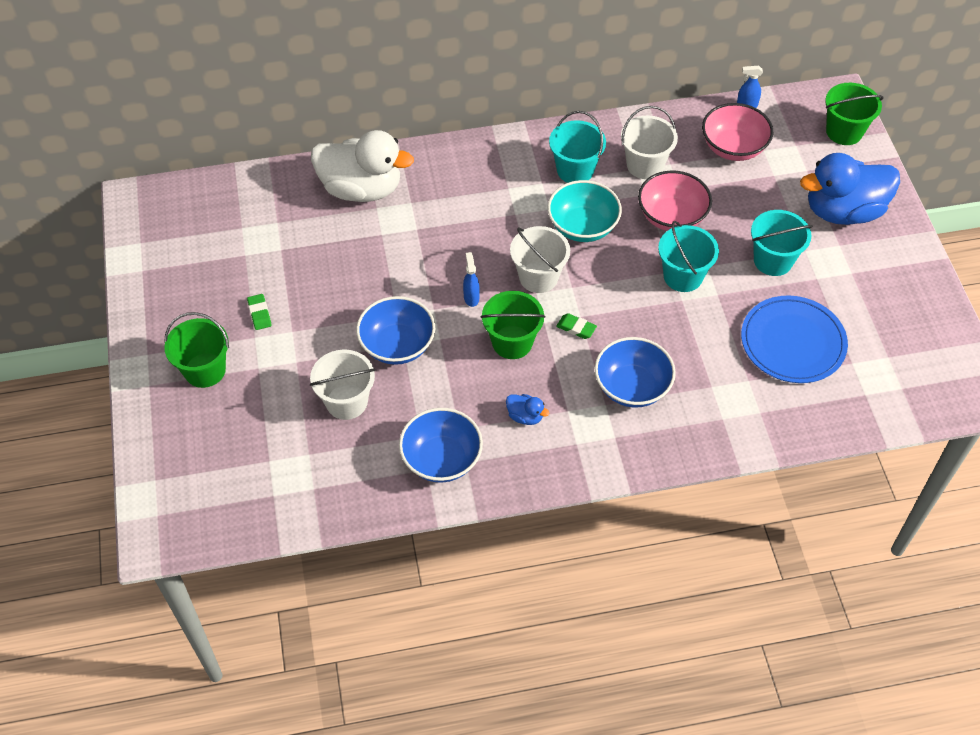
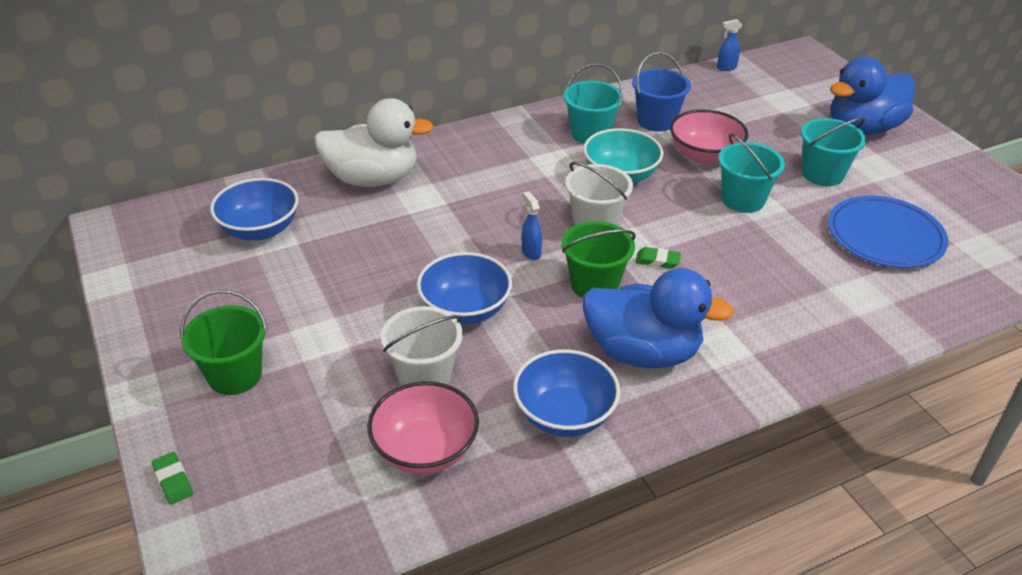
camera: 15 degrees left, 15 degrees down
green eraser [247,294,272,330] -> green eraser moved to [152,452,193,505]
blue duck [506,394,549,425] -> blue duck [583,268,734,369], size x2.49
blue bowl [595,337,676,408] -> blue bowl moved to [210,178,299,240]
white bucket [621,106,678,179] -> blue bucket [632,52,691,132]
pink bowl [702,103,773,161] -> pink bowl moved to [367,381,479,474]
green bucket [825,83,883,145] -> none

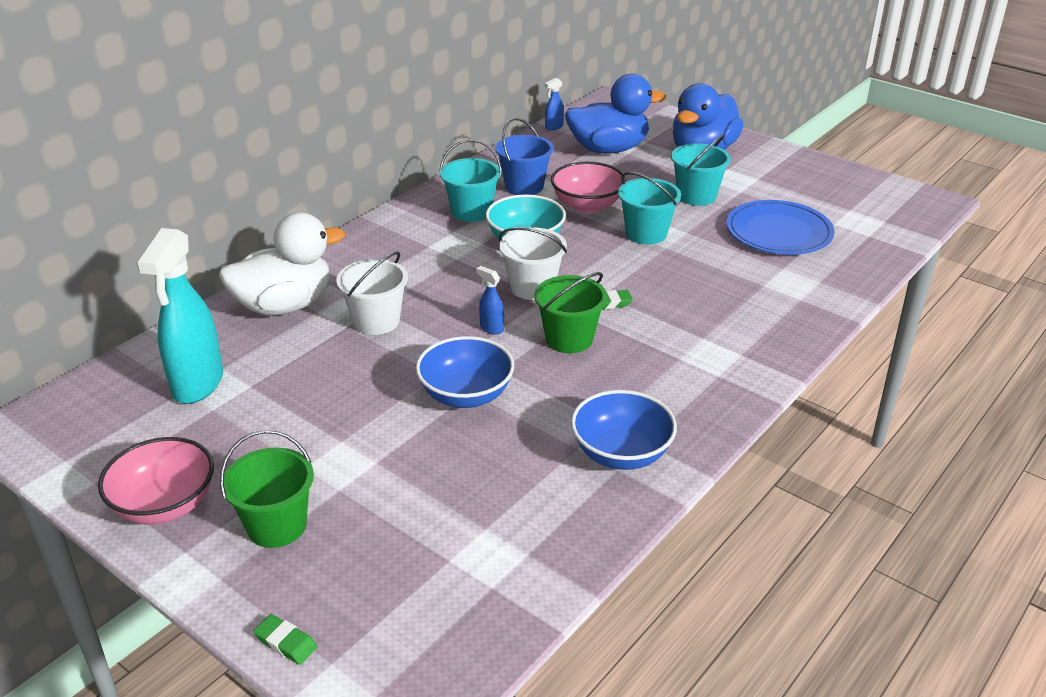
camera: 25 degrees left, 5 degrees down
blue bowl [210,178,299,240] -> turquoise spray bottle [137,228,223,404]
pink bowl [367,381,479,474] -> pink bowl moved to [98,437,214,524]
white bucket [381,306,463,386] -> white bucket moved to [336,252,408,335]
blue duck [583,268,734,369] -> blue duck moved to [565,74,666,154]

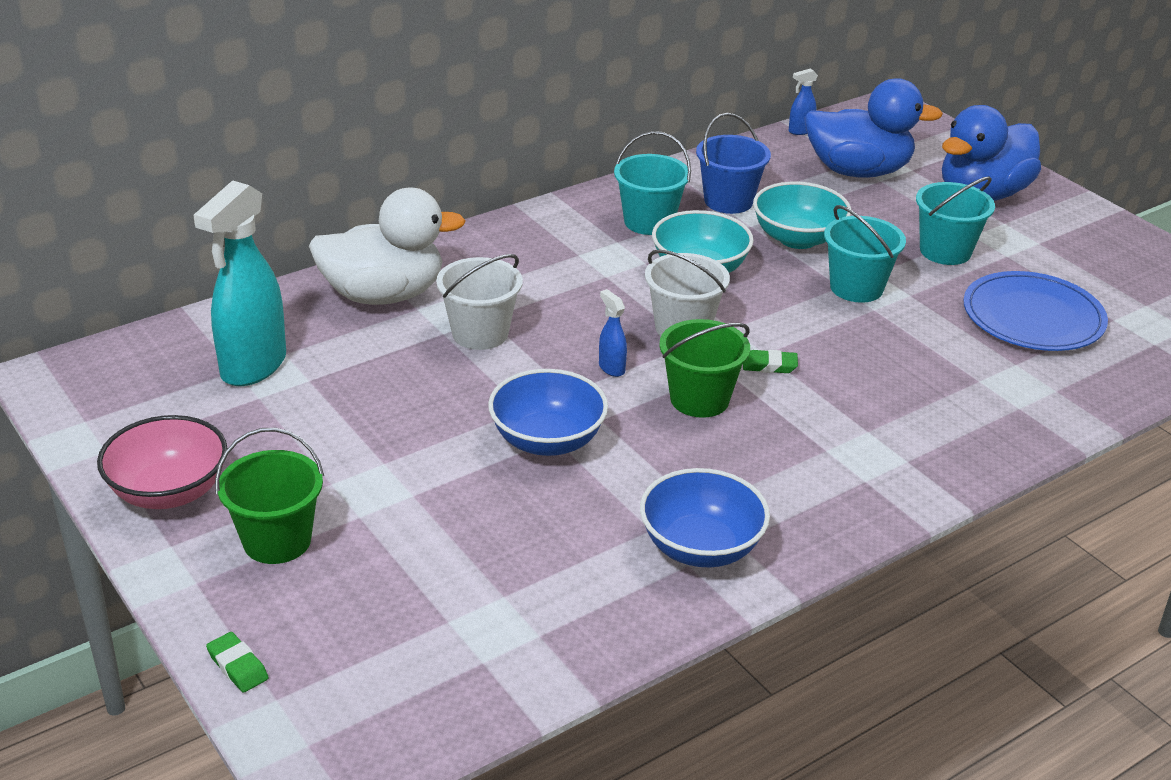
camera: 15 degrees right, 0 degrees up
pink bowl [551,162,627,213] -> turquoise bowl [753,182,851,249]

